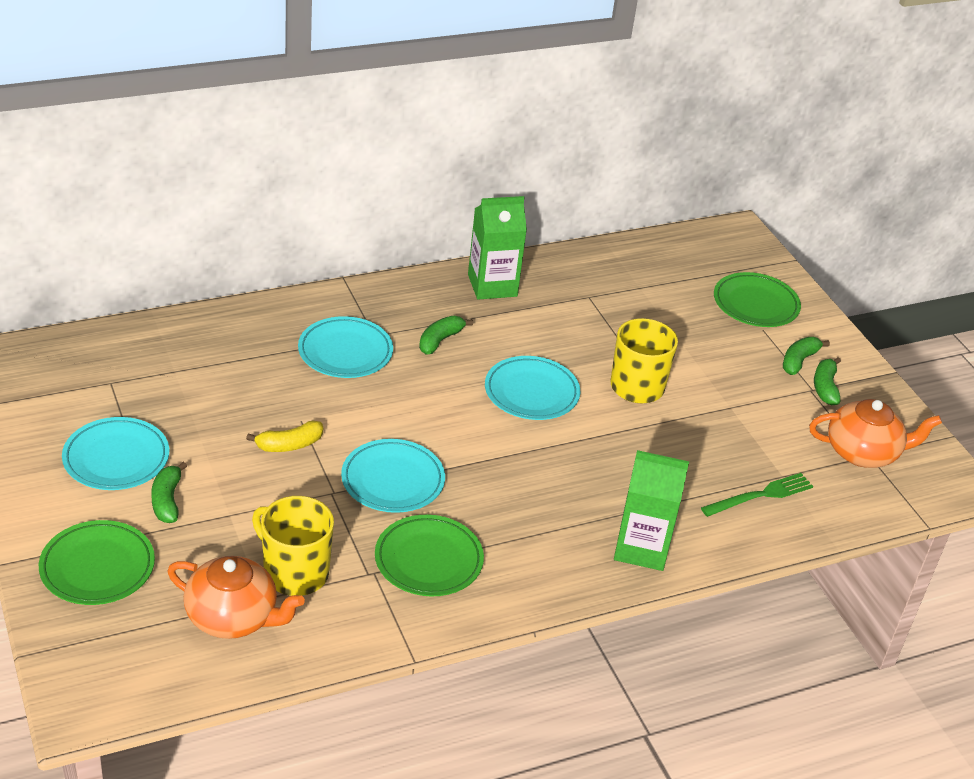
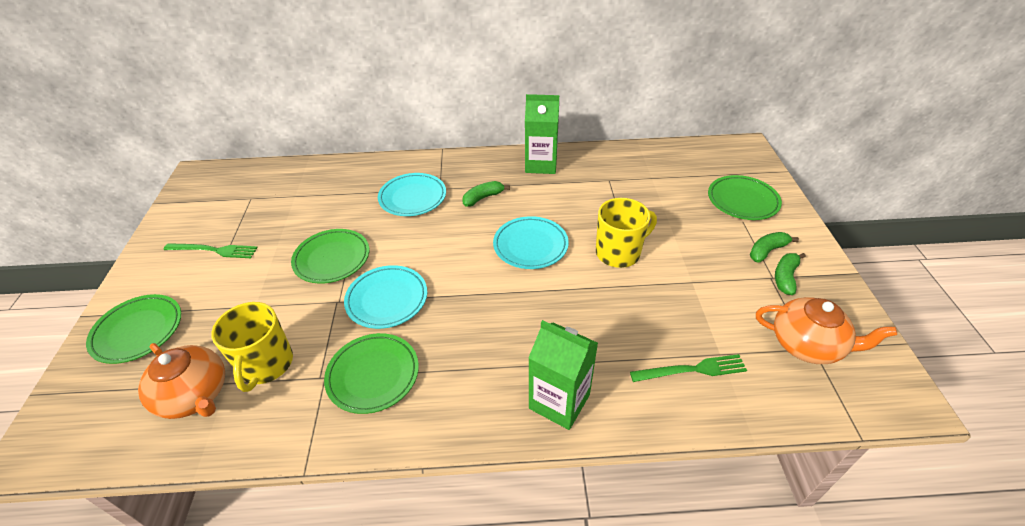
camera: 25 degrees right, 5 degrees up
turquoise plate [62,417,169,490] -> green fork [164,243,258,258]
green banana [151,462,187,523] -> none
yellow banana [246,421,323,452] -> green plate [291,229,369,284]
yellow mug [252,496,334,596] -> yellow mug turned 150 degrees counterclockwise [211,302,293,392]

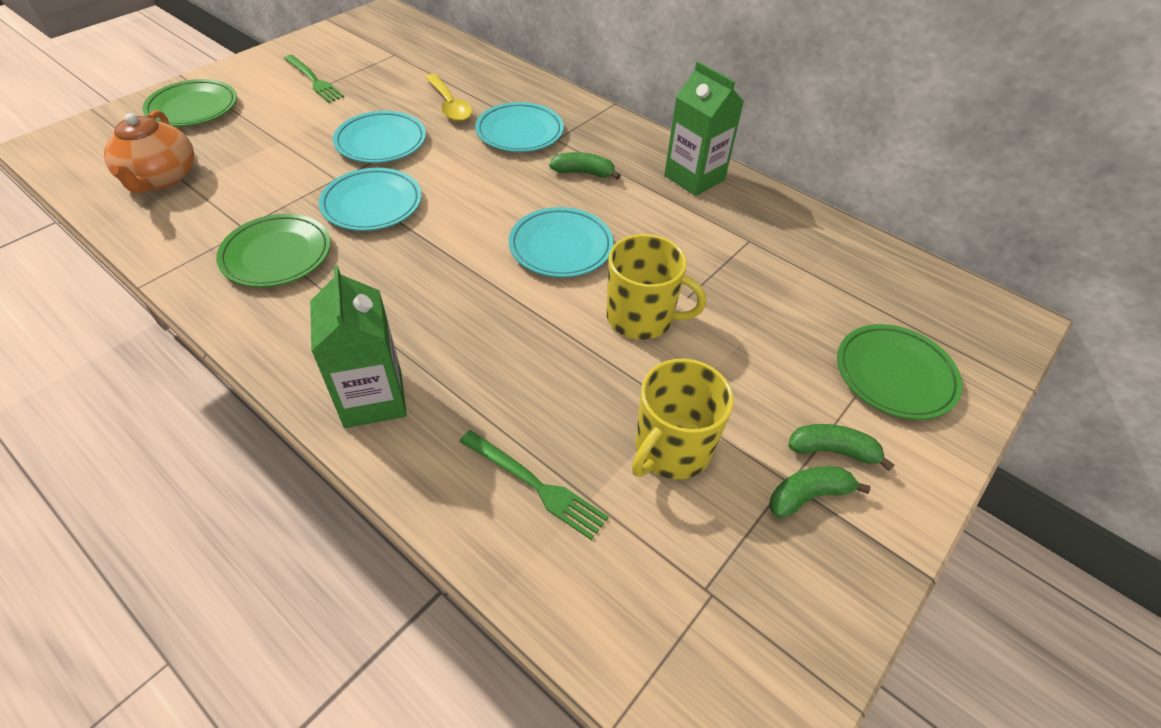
camera: 40 degrees right, 5 degrees up
yellow mug [211,302,293,392] -> yellow mug moved to [632,359,734,479]
green plate [291,229,369,284] -> turquoise plate [333,111,426,163]
orange teapot [756,297,897,364] -> none
none -> yellow spoon [425,74,472,121]

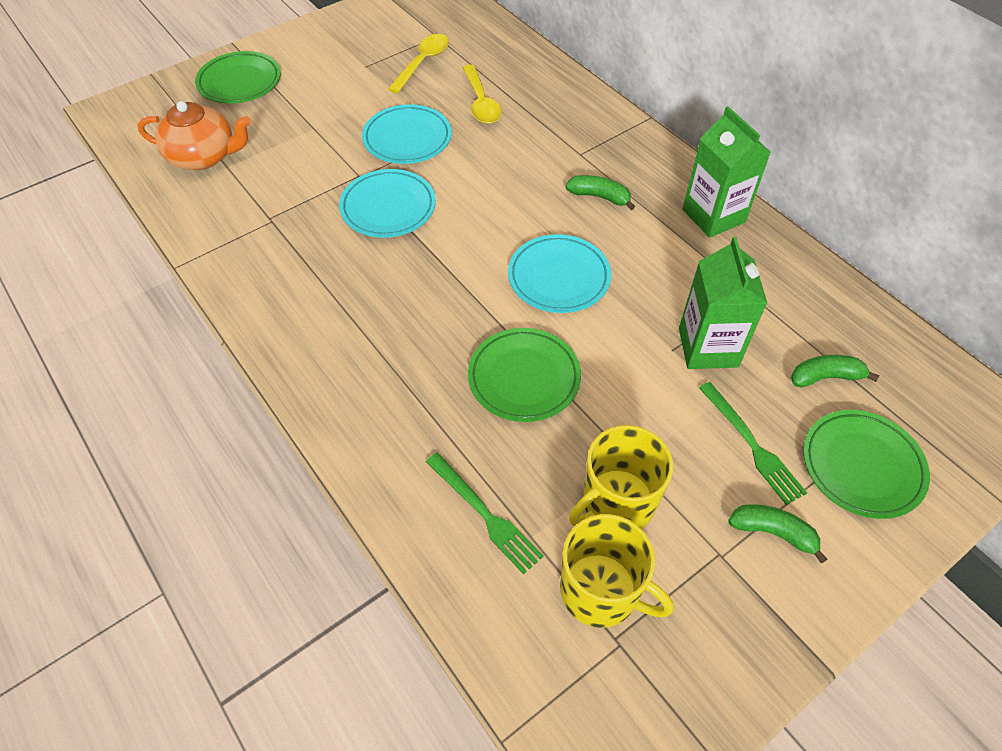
camera: 15 degrees right, 5 degrees up
orange teapot [104,110,194,193] -> orange teapot turned 90 degrees counterclockwise [138,101,251,170]
green plate [216,214,331,287] -> green plate moved to [468,328,581,422]
green fork [284,55,344,103] -> green fork moved to [699,382,807,505]
green carton [310,266,407,428] -> green carton moved to [679,237,767,369]
turquoise plate [475,102,564,152] -> none
yellow mug [607,234,706,340] -> yellow mug moved to [560,514,674,628]
green banana [769,466,870,518] -> green banana moved to [791,355,879,387]
none -> yellow spoon [388,34,449,93]

